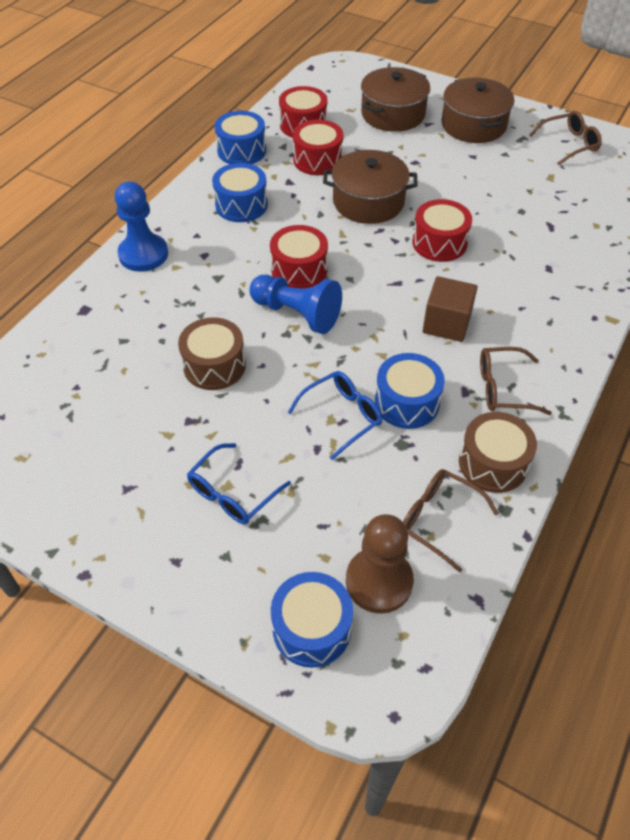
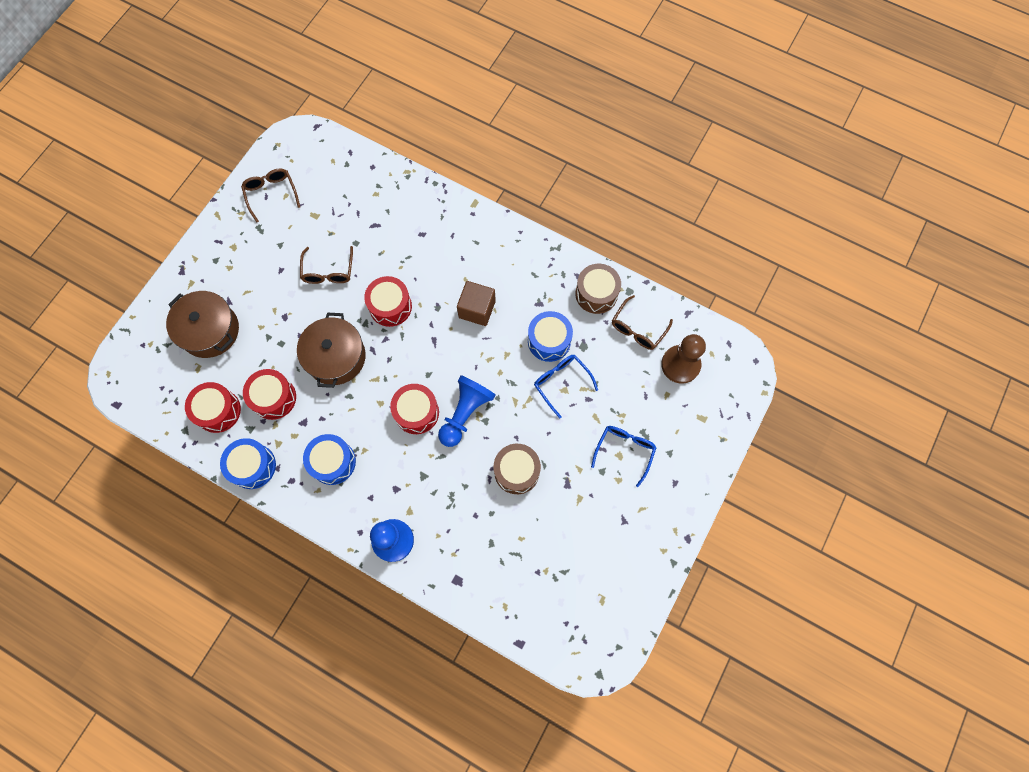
camera: 90 degrees left, 20 degrees up
blue glasses [187,443,291,524] -> blue glasses turned 105 degrees counterclockwise [591,426,657,487]
blue drum [271,572,353,668] -> none
brown pot [442,78,514,143] -> none
brown glasses [480,347,552,415] -> brown glasses moved to [300,246,353,284]

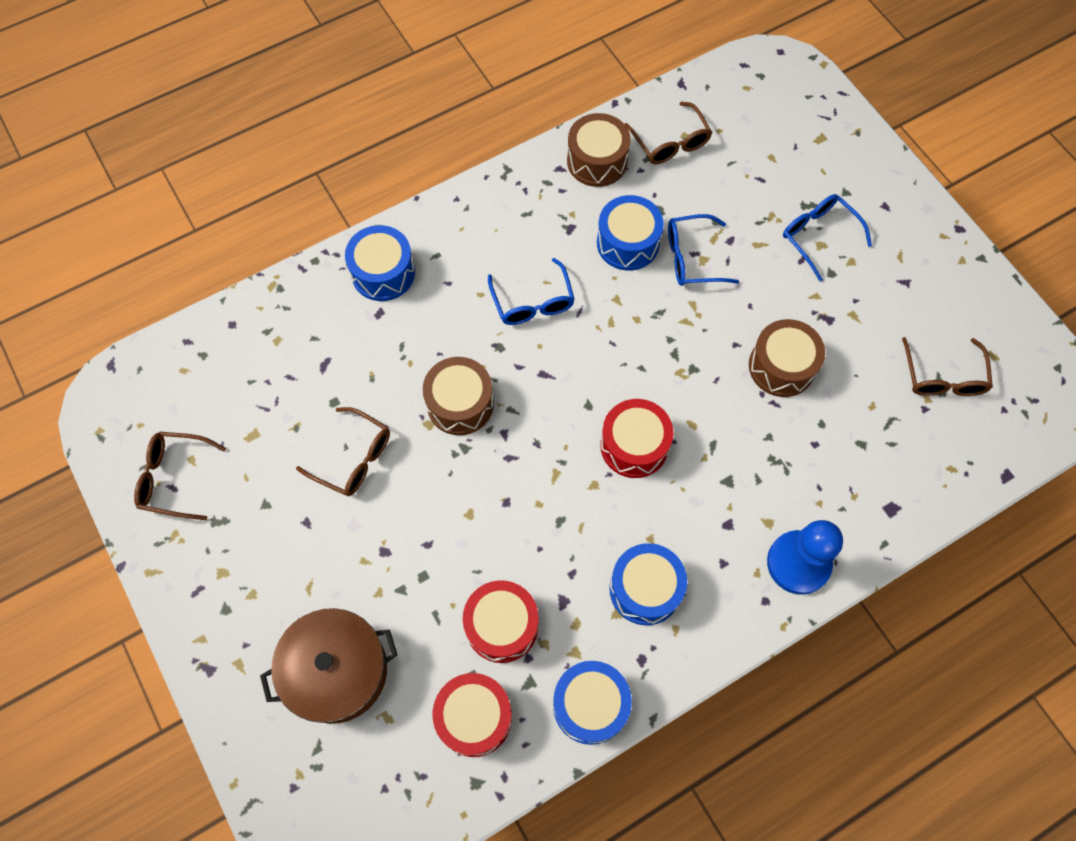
camera: 60 degrees left, 5 degrees down
brown pot [297,313,366,388] -> none
red drum [364,276,412,327] -> brown drum [423,357,494,435]
blue pawn [438,375,496,447] -> none
brown cube [457,281,496,326] -> blue glasses [488,258,575,325]
brown pawn [661,334,706,384] -> none
none -> blue drum [345,225,415,301]
none -> brown glasses [902,337,993,396]

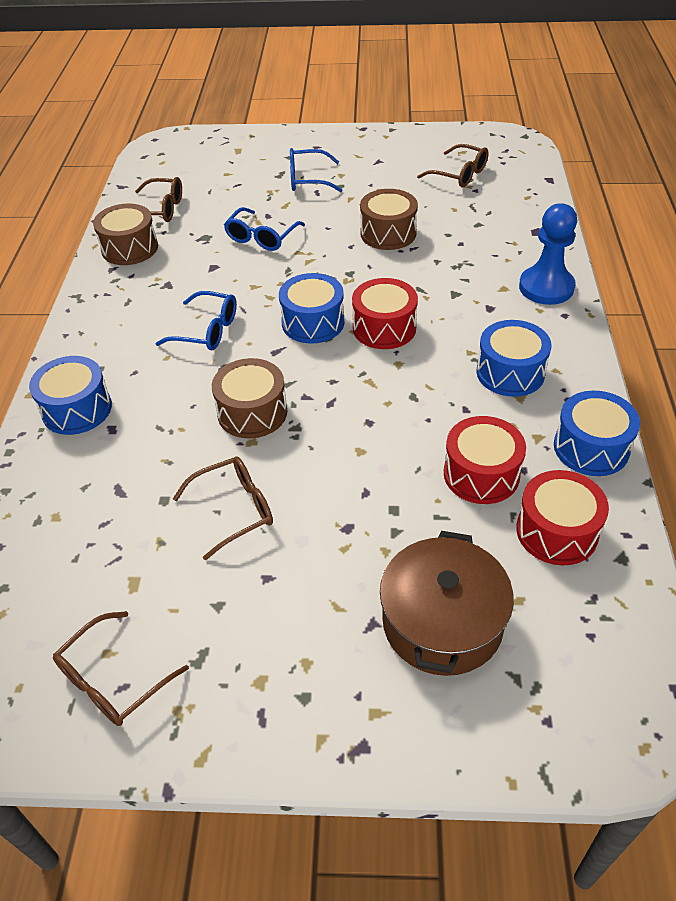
camera: 55 degrees left, 20 degrees down
blue drum [597,195,664,271] -> blue drum moved to [279,273,344,344]

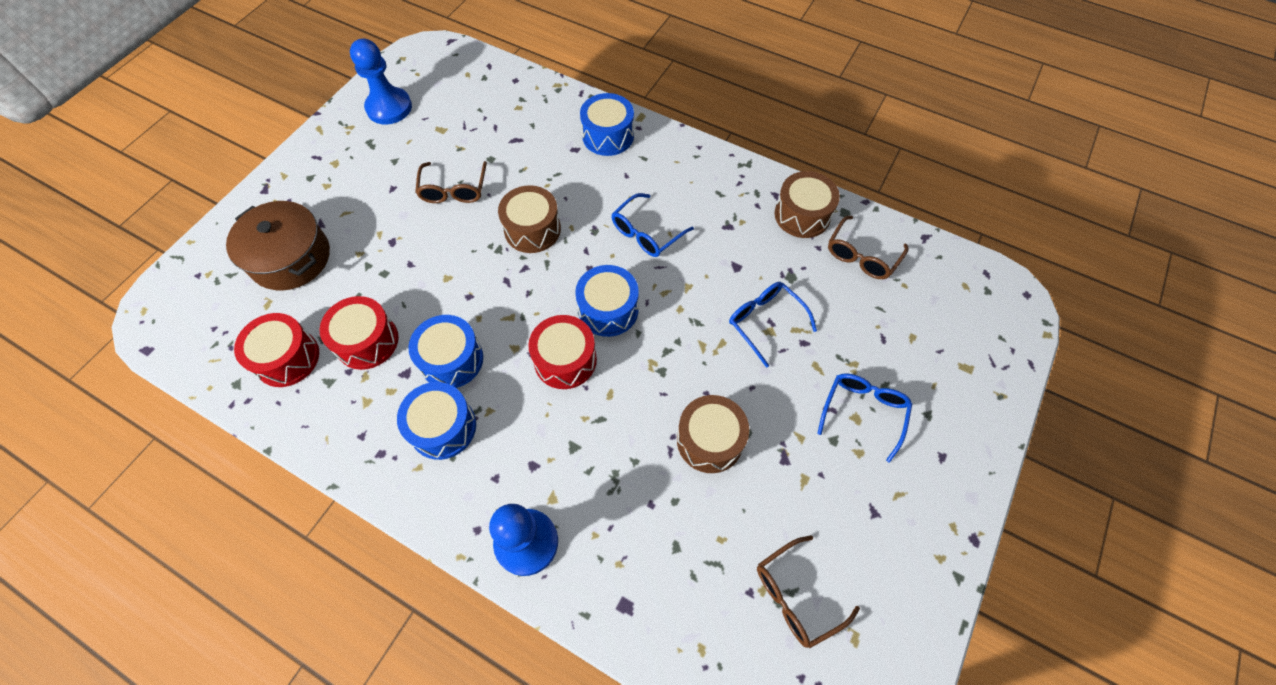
camera: 115 degrees right, 15 degrees up
brown glasses [53,611,189,726] -> blue pawn [350,38,412,124]
blue drum [554,391,640,476] -> blue drum moved to [408,315,483,388]

